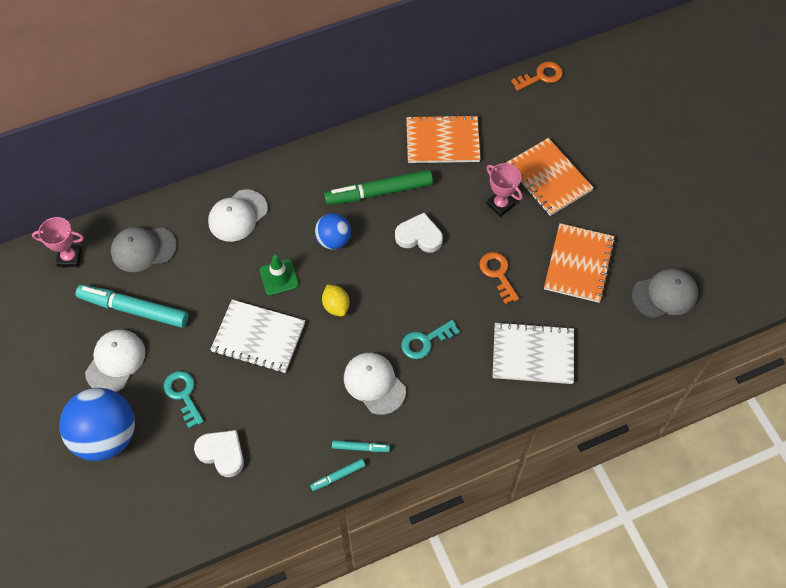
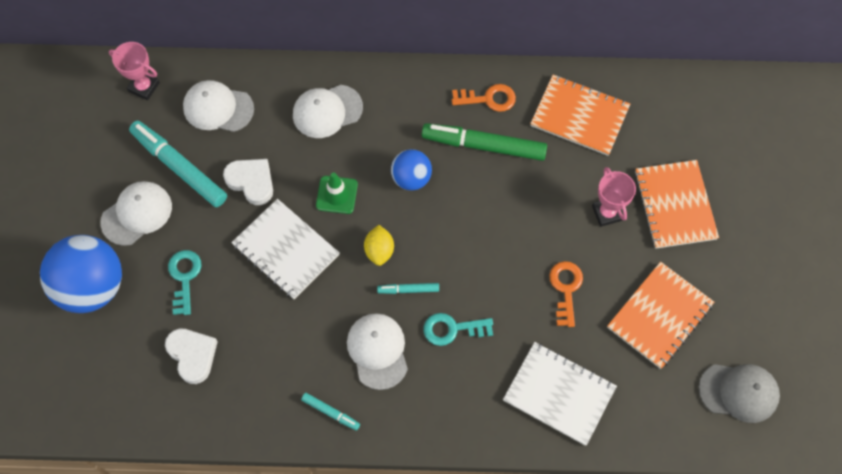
camera: 25 degrees right, 5 degrees up
grey cap [111,227,177,272] -> white cap [183,80,254,132]
turquoise marker [310,459,365,491] -> turquoise marker moved to [377,283,439,294]
white heart [395,213,443,253] -> white heart moved to [223,159,273,205]
orange key [511,61,563,91] -> orange key moved to [452,84,516,112]

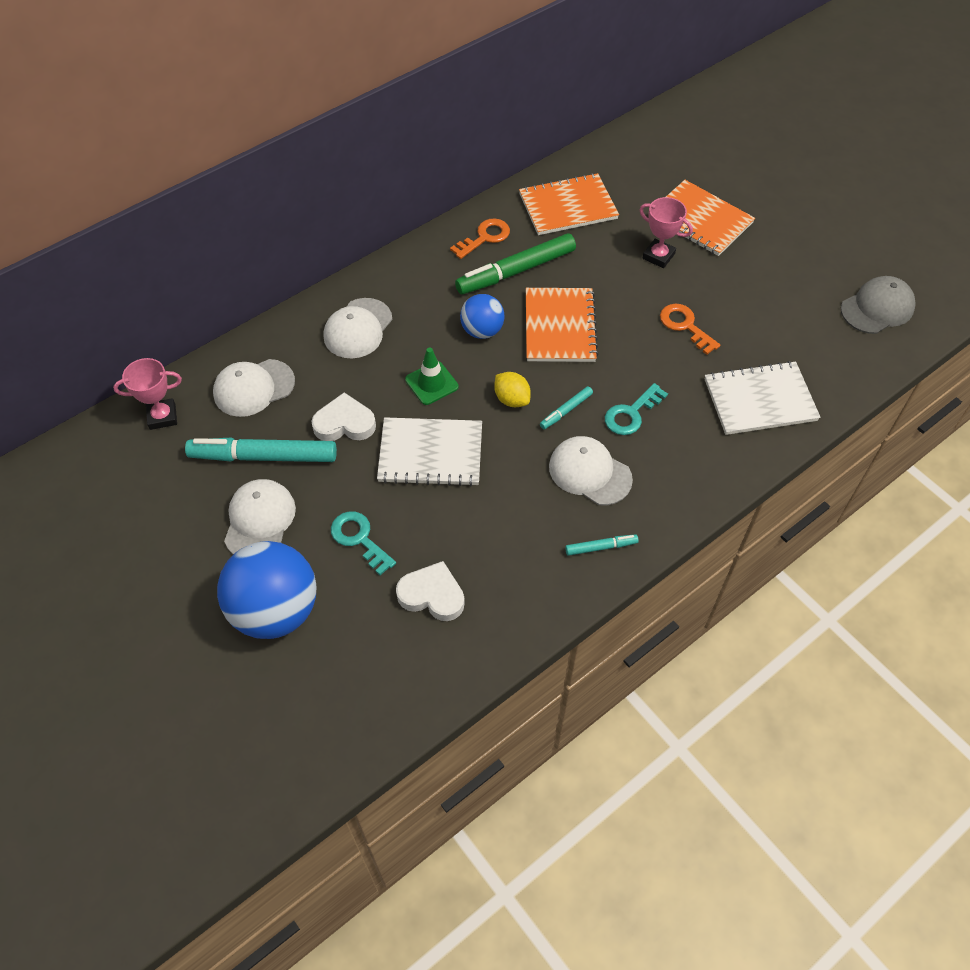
camera: 40 degrees left, 10 degrees down
orange notebook [607,262,714,369] -> orange notebook moved to [526,288,599,362]

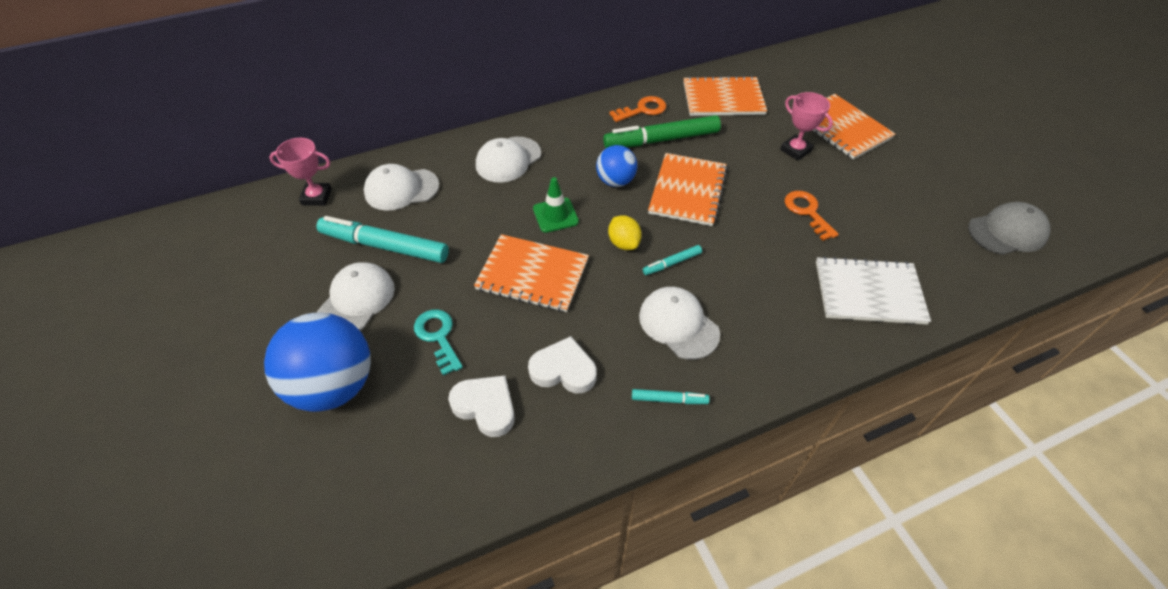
camera: 15 degrees right, 5 degrees down
white heart [311,393,376,441] -> white heart moved to [528,336,597,393]
white notebook [377,417,482,486] -> orange notebook [474,234,589,312]
turquoise key [605,383,668,435] -> none

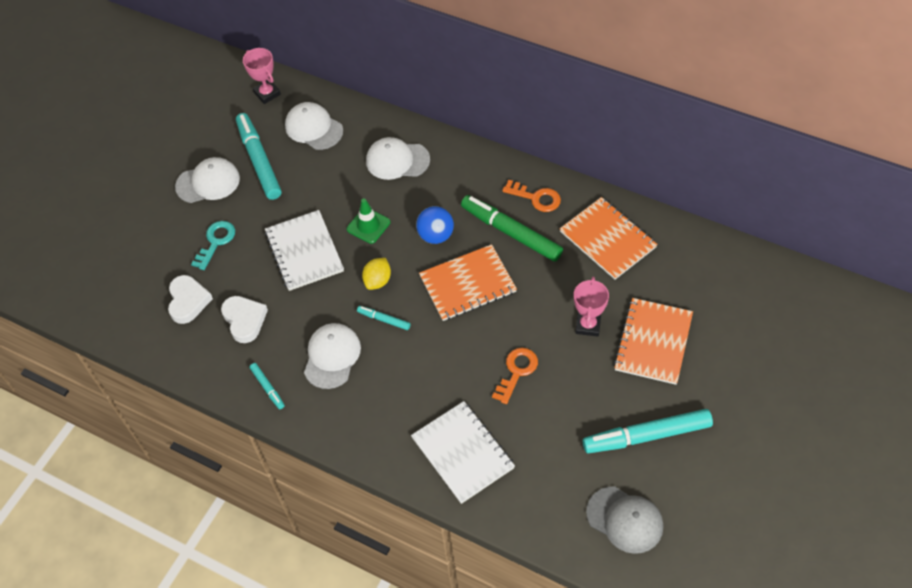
camera: 55 degrees right, 5 degrees up
blue ball [264,312,371,412] -> none
orange notebook [474,234,589,312] -> white notebook [265,210,344,291]
none -> turquoise marker [583,409,713,454]

